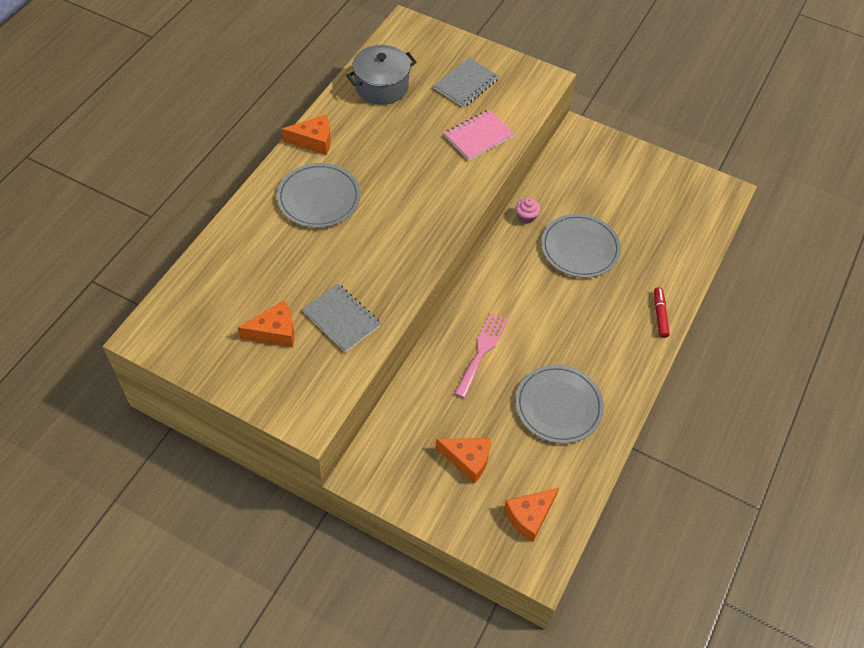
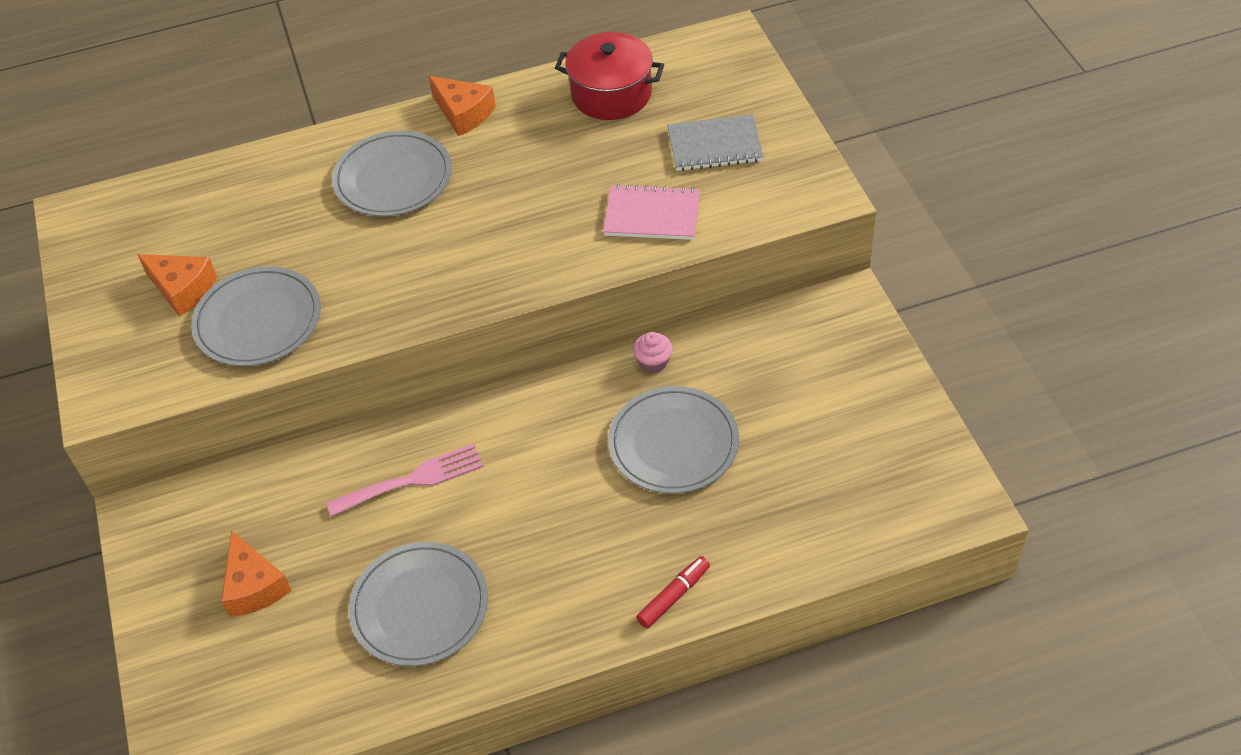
camera: 50 degrees right, 5 degrees down
grey notebook [302,284,381,352] -> grey plate [191,266,321,366]
grey pot [346,45,416,105] -> red pot [555,32,664,120]
orange cheese [504,488,559,542] -> none

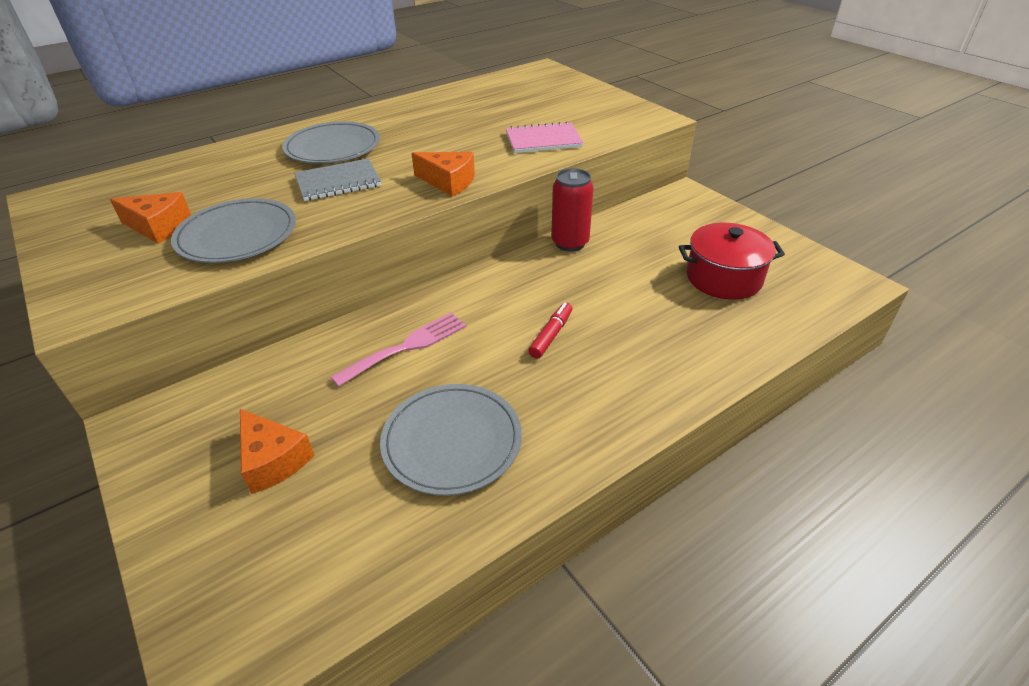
camera: 20 degrees left, 10 degrees down
orange cheese [429,76,496,136] -> orange cheese moved to [411,152,475,196]
red pot [555,32,664,120] -> red pot moved to [679,223,785,300]
grey plate [608,386,739,494] -> none
pink cupcake [633,332,673,373] -> red can [551,168,594,252]
red marker [636,556,710,628] -> red marker moved to [528,302,572,359]
grey notebook [667,114,763,171] -> grey notebook moved to [294,158,381,201]

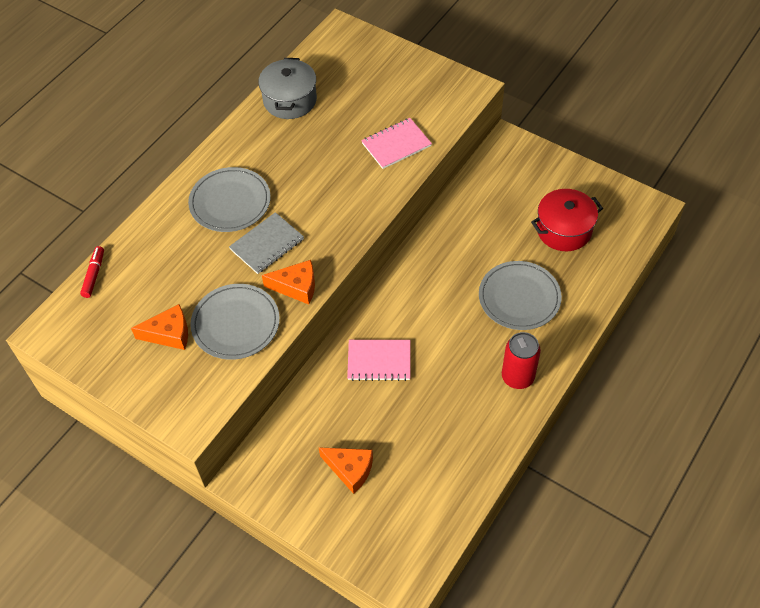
camera: 20 degrees left, 15 degrees up
pink fork [331,312,466,387] -> pink notebook [347,340,410,381]
grey plate [380,384,522,496] -> grey plate moved to [479,261,562,330]
orange cheese [411,152,475,196] -> orange cheese moved to [262,260,315,305]
red marker [528,302,572,359] -> red marker moved to [80,246,104,298]
red can [551,168,594,252] -> red can moved to [502,332,541,389]
none -> grey pot [258,58,317,119]

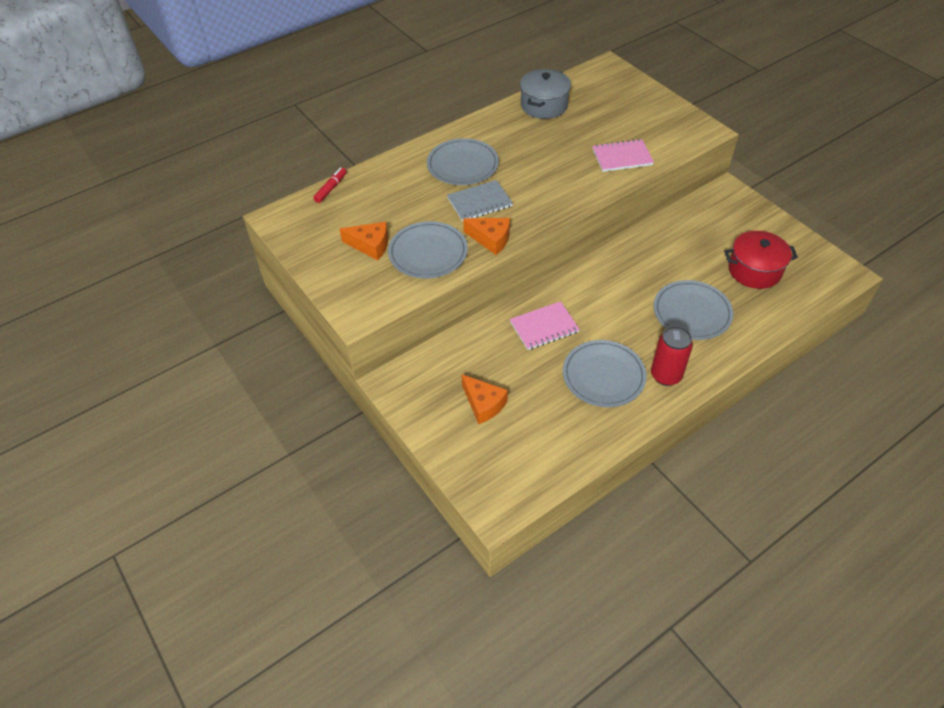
camera: 20 degrees right, 5 degrees down
pink notebook [347,340,410,381] -> pink notebook turned 45 degrees counterclockwise [510,301,580,350]
none -> grey plate [563,340,647,407]

